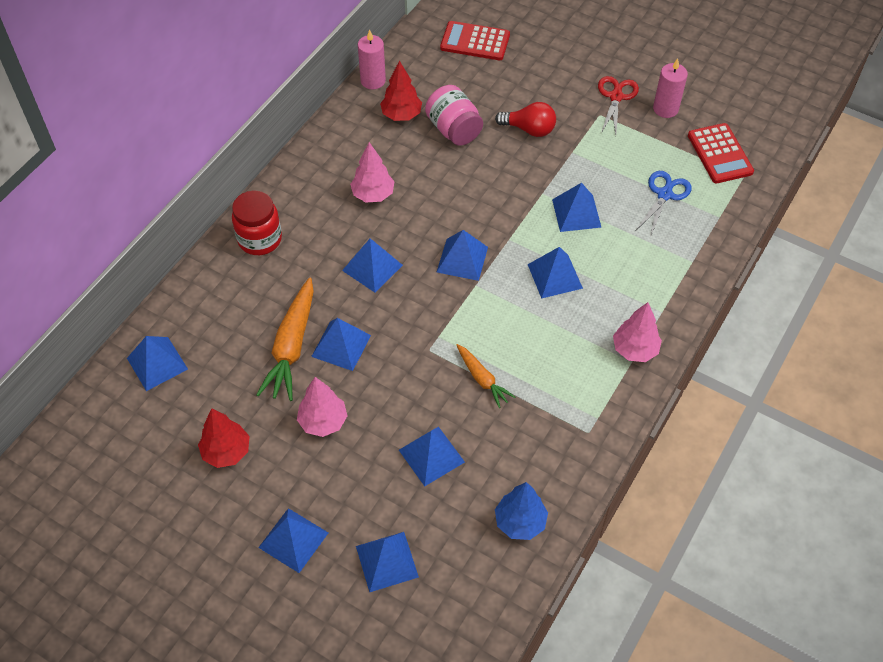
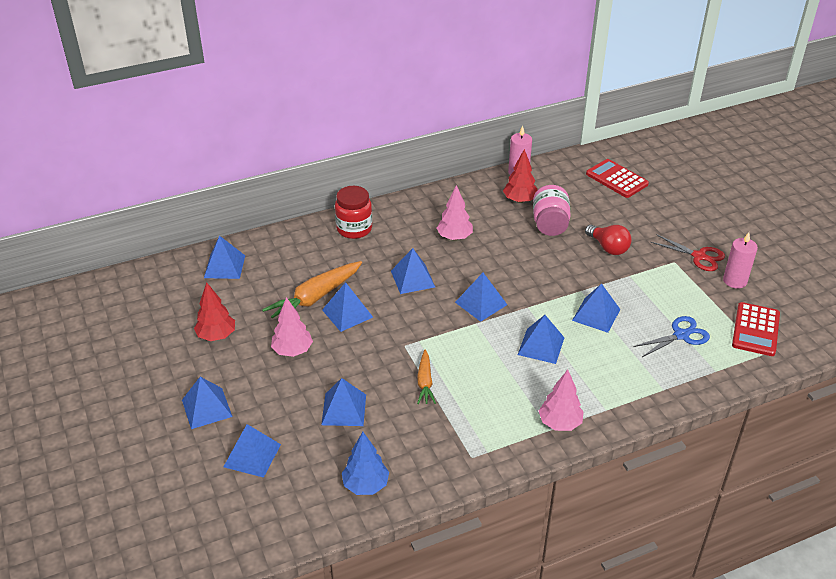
camera: 35 degrees right, 15 degrees down
red scissors [598,76,639,135] -> red scissors turned 75 degrees clockwise [650,234,725,271]

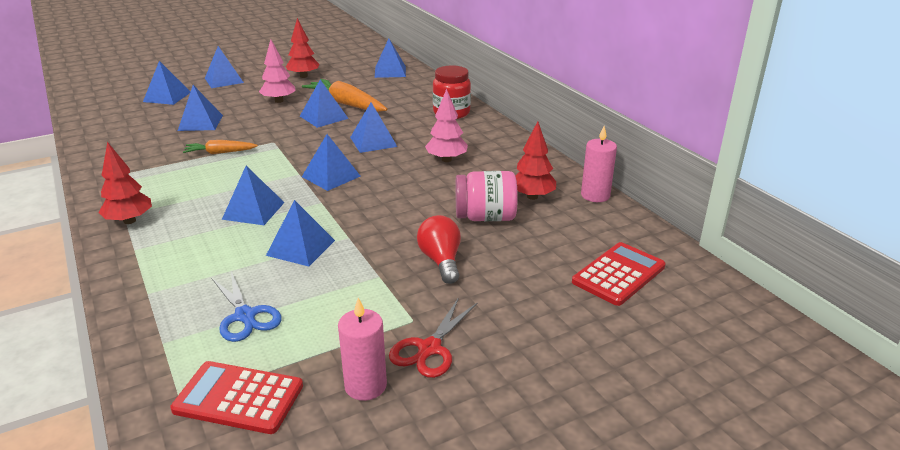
camera: 85 degrees right, 10 degrees down
blue tree [342,432,389,495] -> none
pink tree [539,370,584,431] -> red tree [98,142,152,224]
red light bulb [585,225,632,255] -> red light bulb turned 120 degrees clockwise [417,215,461,284]

